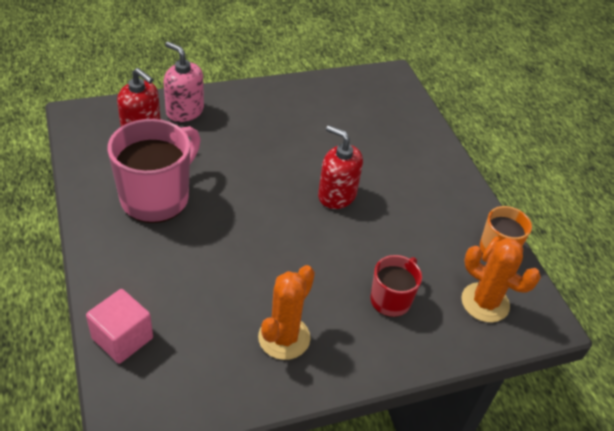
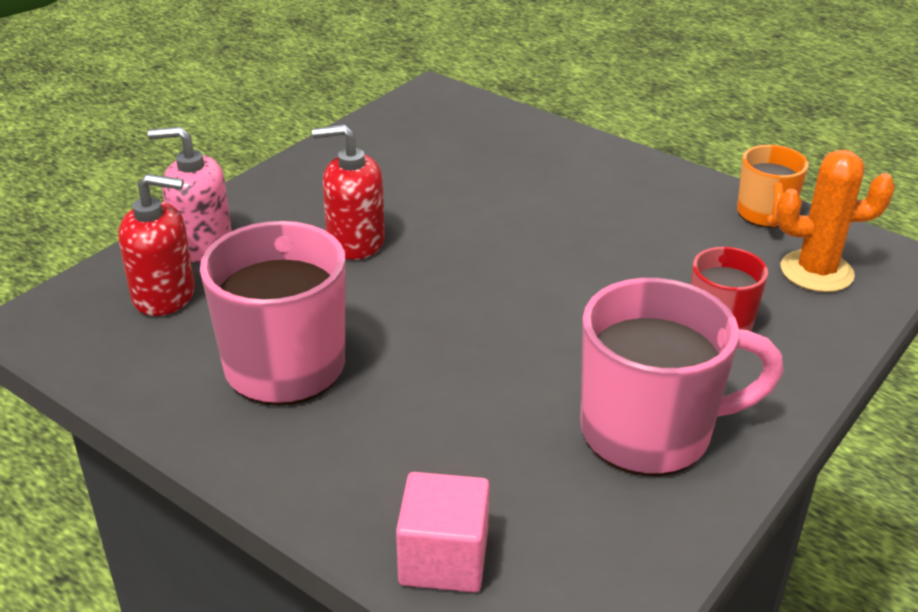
camera: 30 degrees left, 10 degrees down
orange cactus [258,265,315,360] -> pink mug [580,278,784,476]
red soap dispenser [318,125,363,209] -> red soap dispenser moved to [312,125,385,260]

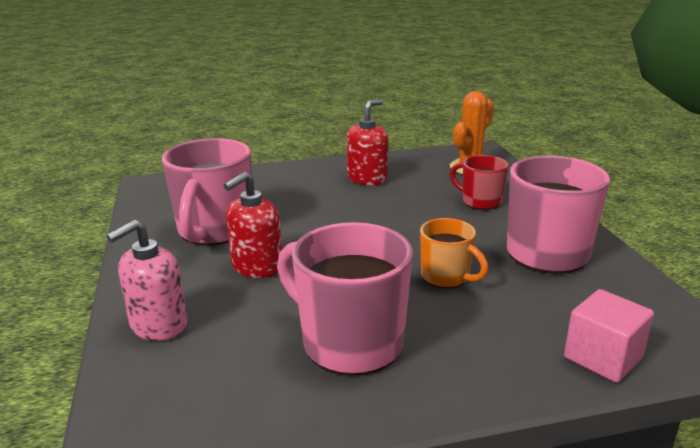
camera: 50 degrees left, 10 degrees down
red soap dispenser [118,174,195,316] -> red soap dispenser moved to [347,99,388,185]
orange mug [737,145,809,228] -> orange mug moved to [420,218,488,288]
none -> pink mug [162,138,252,246]

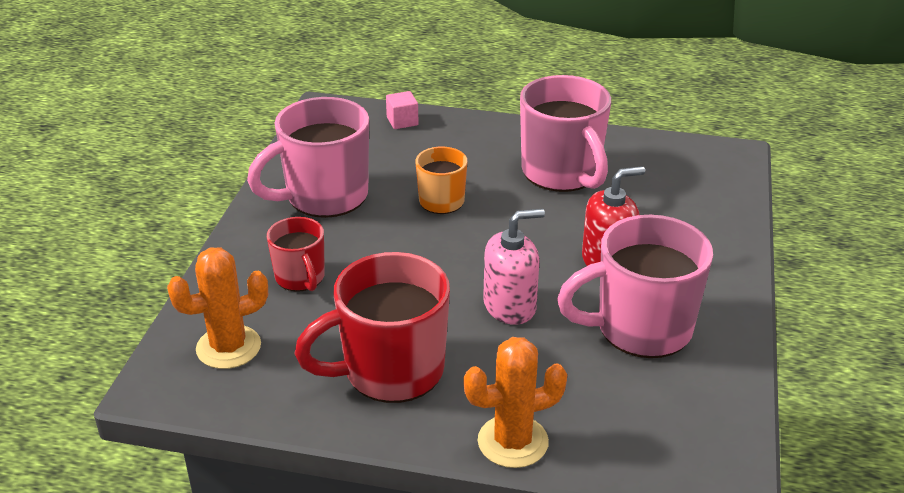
camera: 155 degrees left, 10 degrees up
pink soap dispenser [107,220,188,341] -> pink soap dispenser moved to [483,209,545,325]
pink mug [162,138,252,246] -> pink mug turned 135 degrees counterclockwise [557,215,713,358]
red soap dispenser [347,99,388,185] -> red mug [294,252,450,403]
pink cube [564,289,654,383] -> pink cube [386,91,419,129], size x0.65
none -> orange cactus [464,337,567,468]

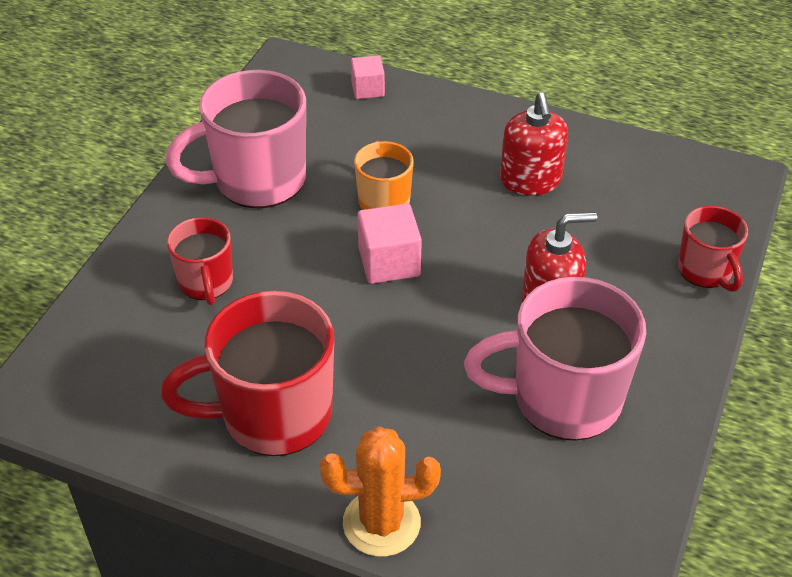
camera: 10 degrees right, 10 degrees up
orange cactus [167,247,268,369] -> none
pink soap dispenser [483,209,545,325] -> none
pink mug [520,75,611,192] -> red soap dispenser [500,93,568,195]
none -> pink cube [357,203,422,284]
none -> red mug [678,206,748,292]

